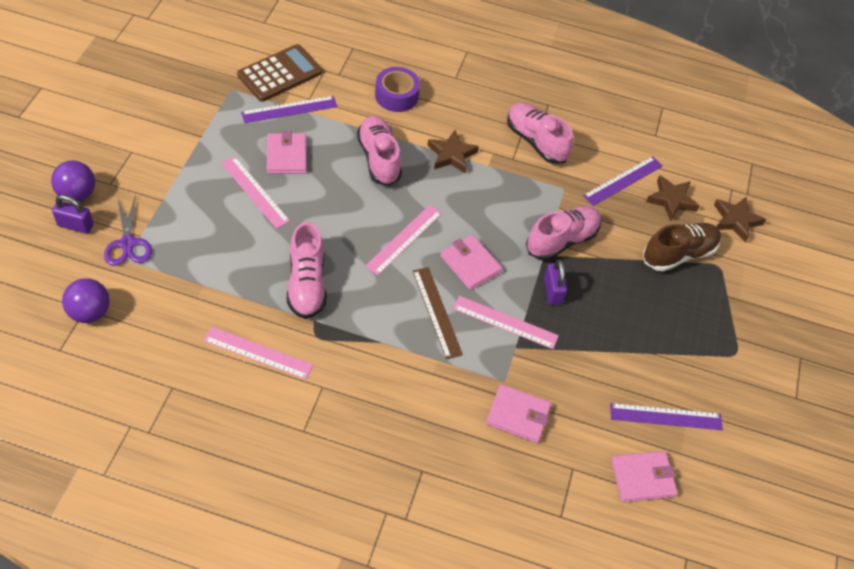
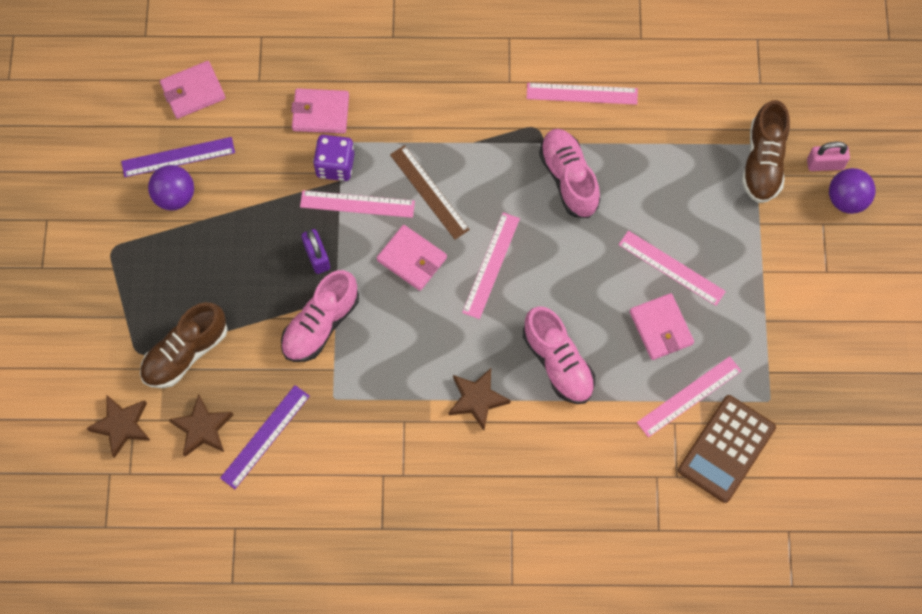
camera: 170 degrees right, 15 degrees up
purple padlock [52,195,94,234] -> pink padlock [807,142,850,171]
purple ball [62,278,110,323] -> purple ball moved to [148,165,194,210]
purple scissors [104,195,152,266] -> brown shoe [742,100,790,203]
purple ruler [241,96,337,123] -> pink ruler [637,356,741,437]
purple tape [375,67,420,112] -> none
pink shoe [507,103,574,164] -> none
none -> purple dice [313,135,354,181]

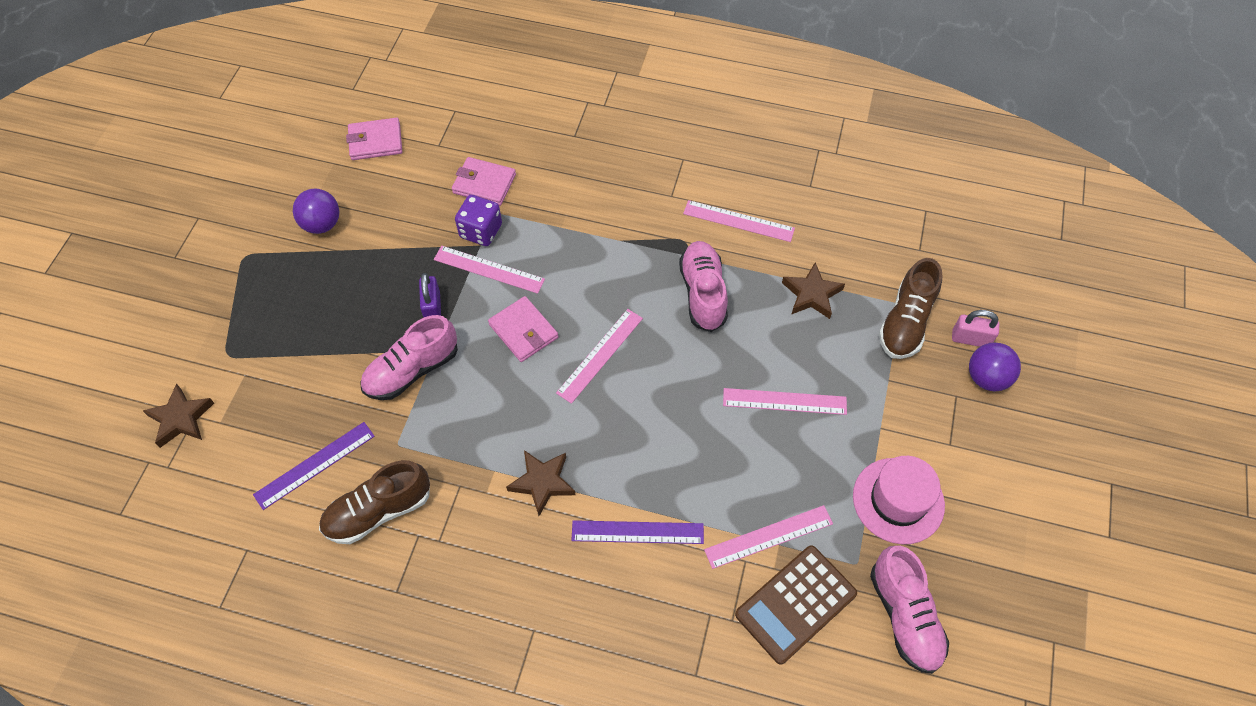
camera: 15 degrees right, 10 degrees down
purple ruler [121,137,235,177] -> purple ruler moved to [572,520,704,544]
brown shoe [140,302,228,388] -> brown shoe moved to [319,460,430,544]
brown star [168,394,233,457] -> brown star moved to [782,262,845,319]
brown ruler [390,145,470,240] -> none
pink shoe [523,306,595,404] -> pink shoe moved to [870,546,949,674]
pink ruler [618,231,726,306] -> pink ruler turned 45 degrees counterclockwise [723,388,847,415]
pink wallet [630,293,694,360] -> none
none -> pink hat [853,456,945,544]

